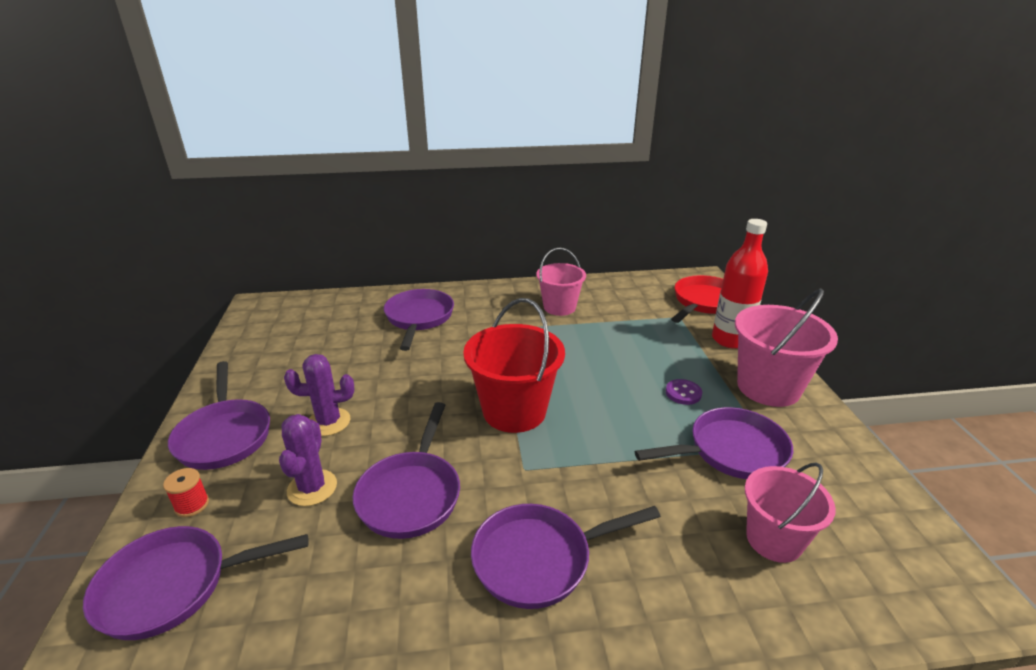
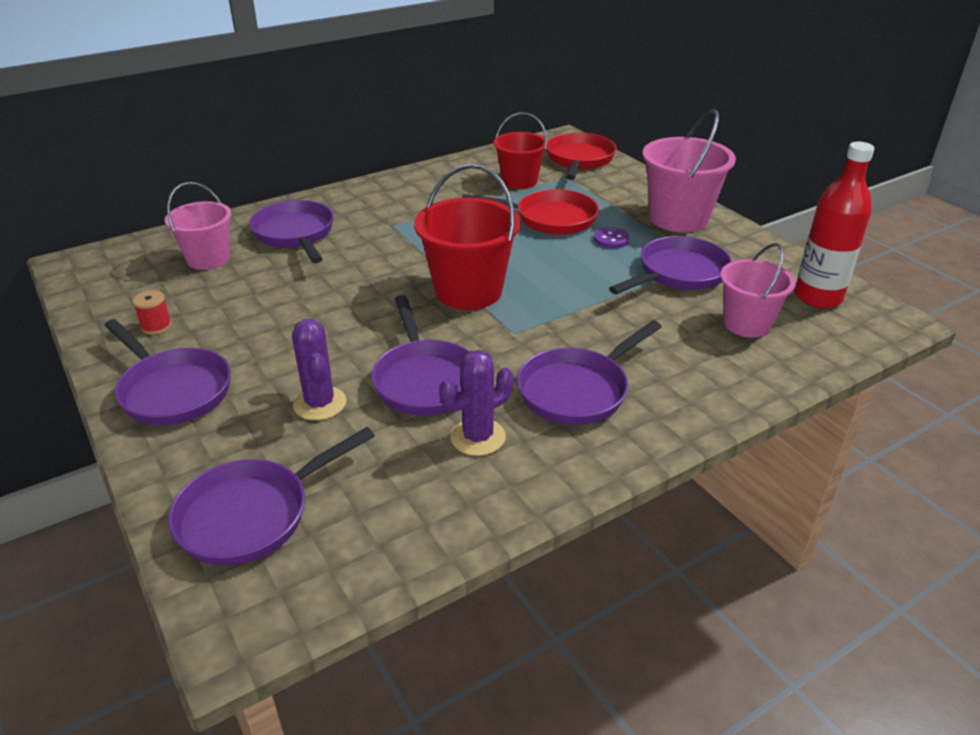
camera: 25 degrees left, 5 degrees up
red spool [163,468,209,517] -> red spool moved to [133,290,172,335]
purple cactus [284,354,354,436] -> purple cactus moved to [439,350,514,456]
pink bucket [536,247,586,316] -> pink bucket moved to [165,182,232,270]
red bottle [712,219,768,349] -> red bottle moved to [795,142,874,308]
none -> red pan [462,189,599,235]
none -> red bucket [494,112,548,189]

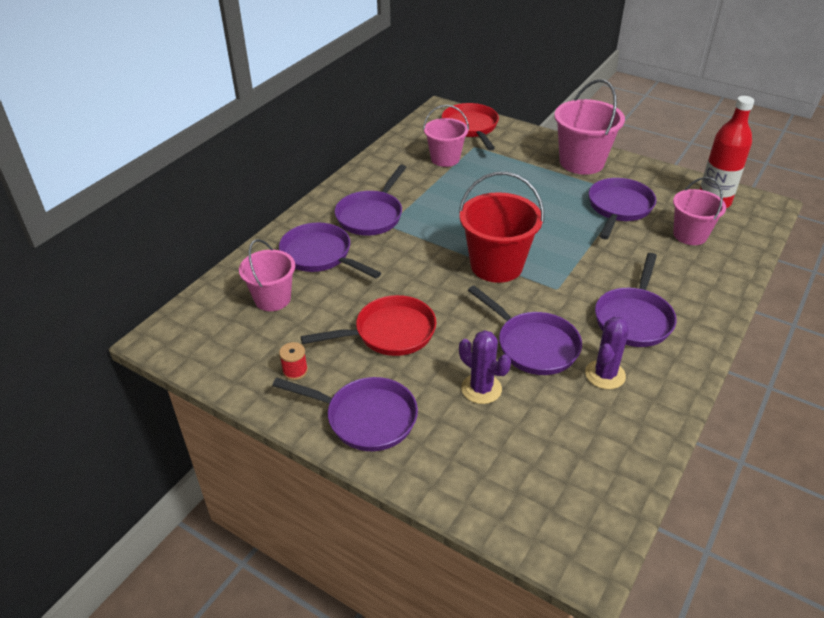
camera: 25 degrees left, 5 degrees up
purple pan [168,427,375,566] -> purple pan moved to [335,165,406,236]
red pan [462,189,599,235] -> red pan moved to [301,295,436,356]
red bucket [494,112,548,189] -> pink bucket [423,105,469,167]
purple button [594,227,629,249] -> none

